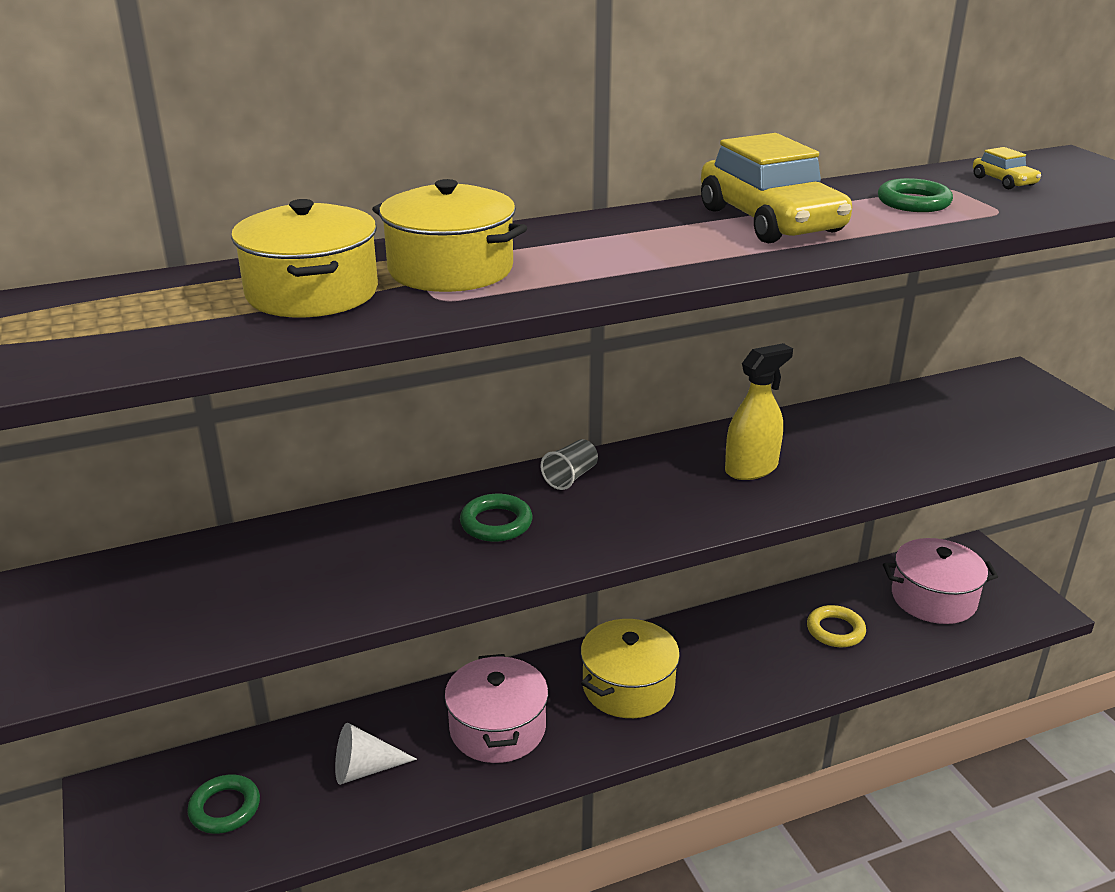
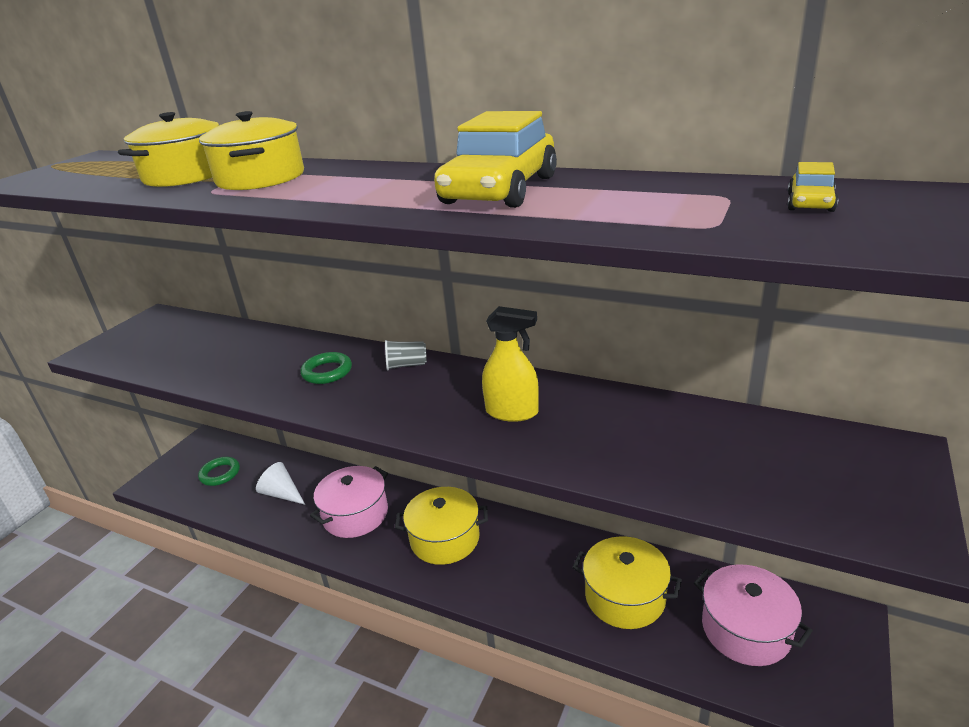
camera: 50 degrees right, 0 degrees up
yellow ring [807,605,866,647] -> yellow pot [572,536,682,629]
green ring [878,178,953,212] -> none

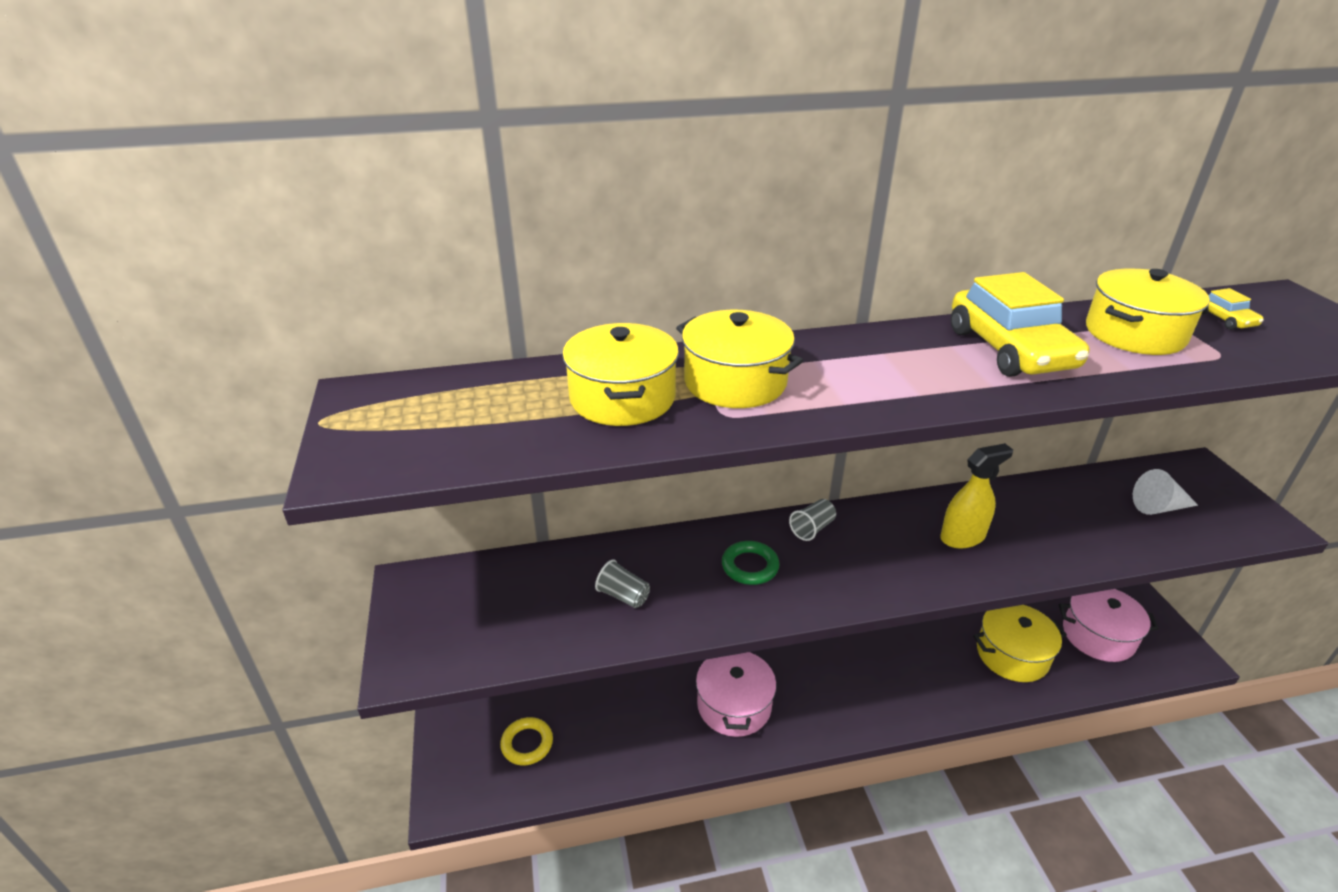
camera: 40 degrees left, 5 degrees up
green ring [198,457,240,486] -> yellow ring [500,717,553,766]
white cone [256,462,305,505] -> white cone moved to [1133,469,1198,515]
yellow pot [395,487,488,565] -> yellow pot moved to [1086,269,1210,355]
none -> grey cup [595,559,650,608]

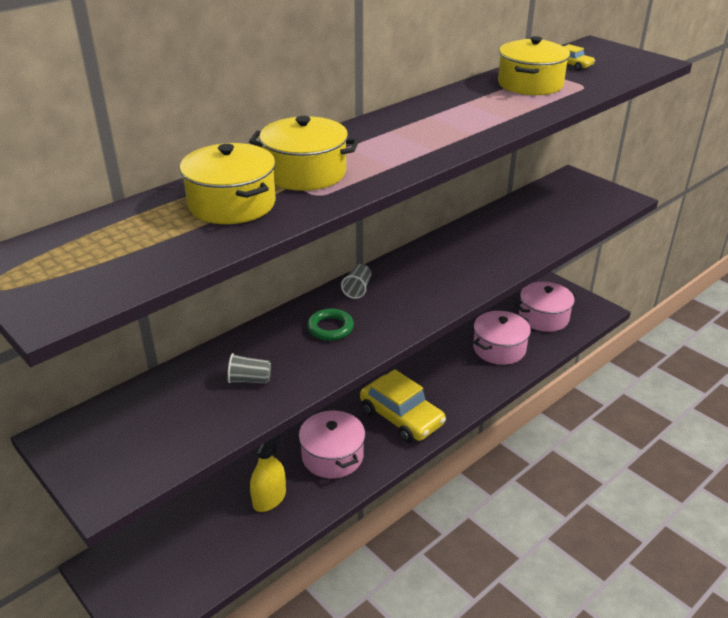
camera: 30 degrees left, 0 degrees up
yellow ring [500,717,553,766] -> none
yellow spray bottle [940,443,1013,548] -> yellow spray bottle moved to [250,433,286,512]
yellow car [951,272,1089,377] -> yellow car moved to [360,369,446,443]
yellow pot [973,605,1067,682] -> pink pot [473,311,531,365]
white cone [1133,469,1198,515] -> none

